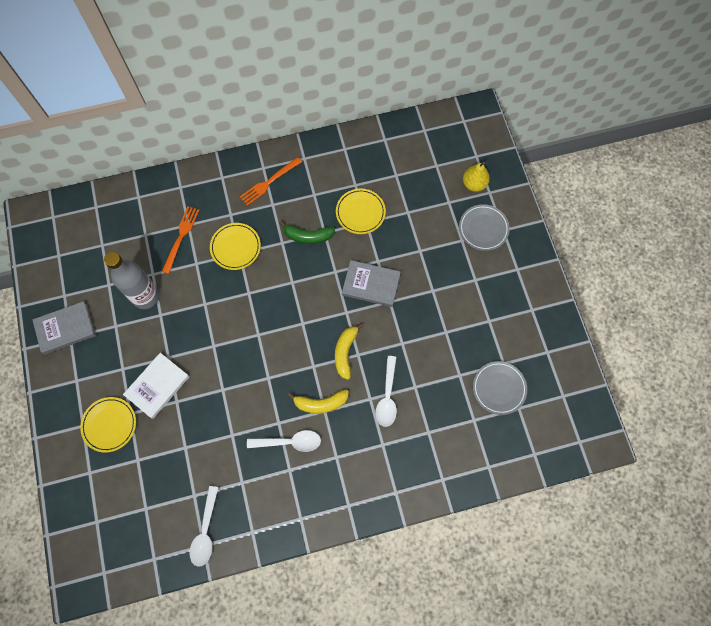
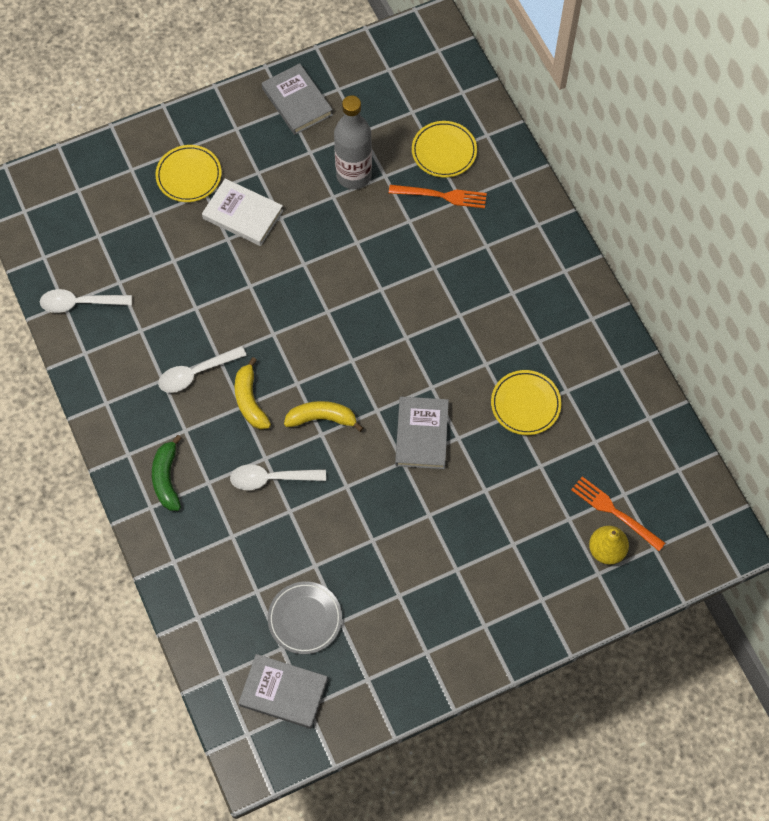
camera: 80 degrees right, 5 degrees down
yellow plate [210,223,261,270] -> yellow plate moved to [412,121,477,177]
orange fork [240,157,302,206] -> orange fork moved to [571,477,665,551]
white spoon [247,430,321,452] -> white spoon turned 75 degrees clockwise [158,346,247,393]
green banana [279,220,335,244] -> green banana moved to [152,435,182,511]
grey plate [459,204,510,251] -> none
none -> grey book [239,654,328,729]

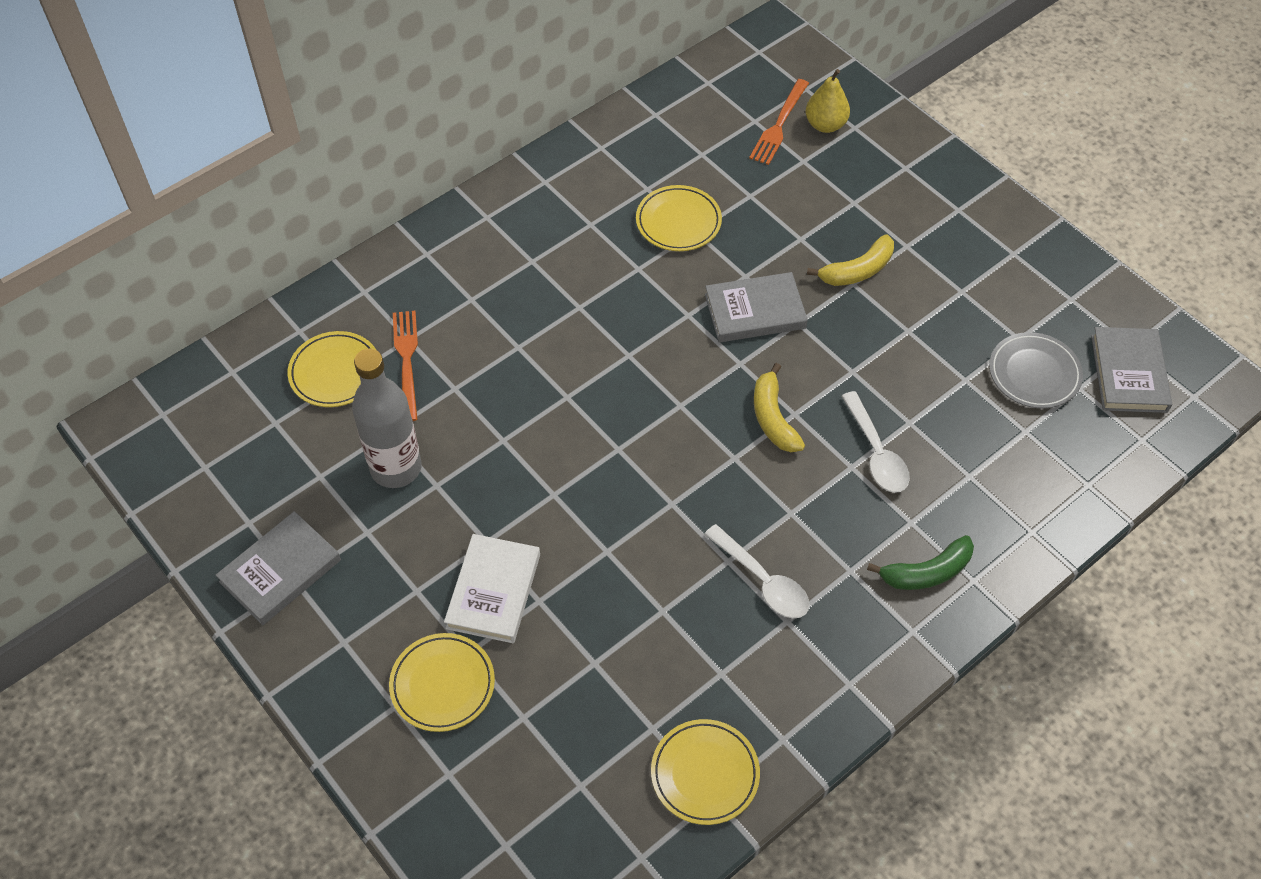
camera: 105 degrees left, 10 degrees down
white spoon [40,289,132,313] -> yellow plate [651,719,760,825]
yellow banana [235,357,271,430] -> yellow banana moved to [807,234,894,286]

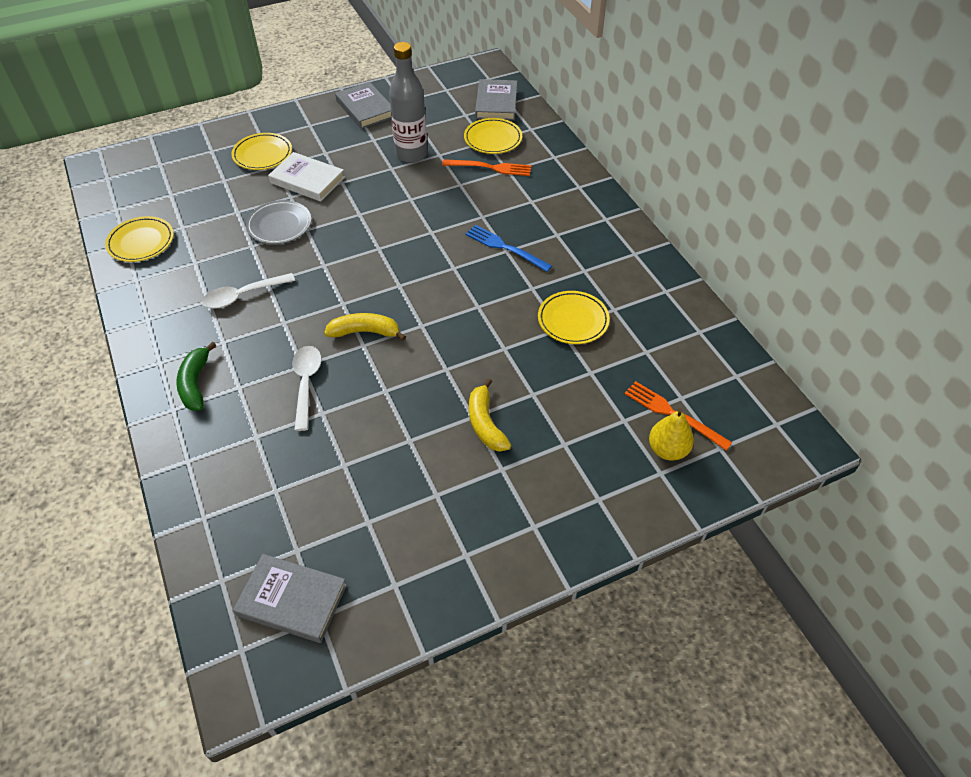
camera: 105 degrees right, 5 degrees down
grey book [705,272,808,342] -> grey book moved to [475,79,517,120]
white spoon [842,391,910,493] -> white spoon turned 90 degrees clockwise [292,346,322,431]
grey plate [989,332,1083,409] -> grey plate moved to [246,200,311,244]
none -> blue fork [465,225,552,272]

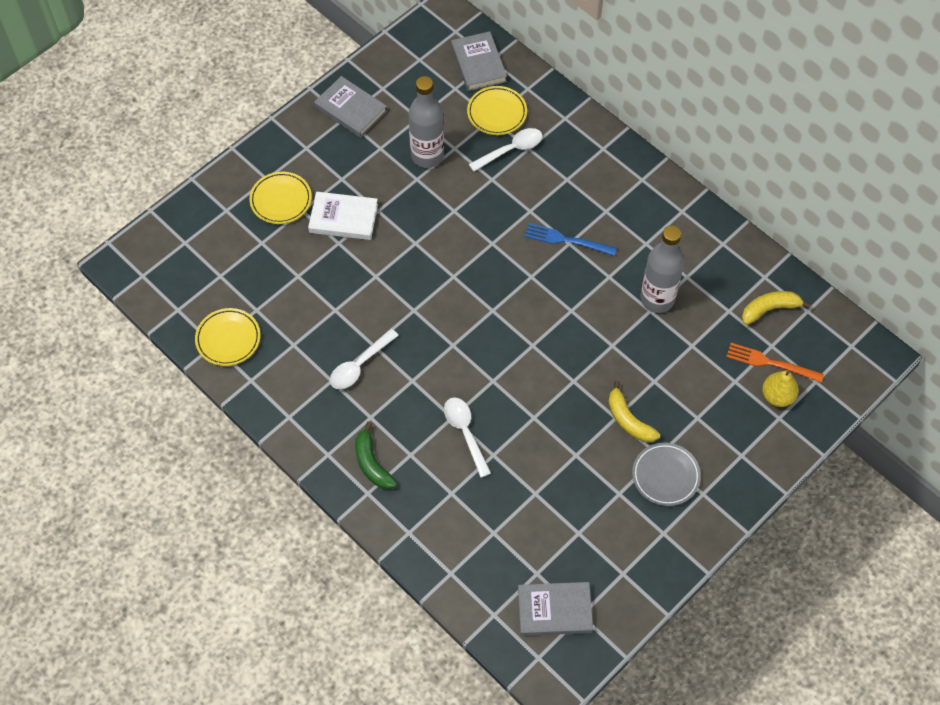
camera: 20 degrees left, 10 degrees up
grey plate [246,200,311,244] -> grey plate moved to [632,443,701,506]
yellow banana [324,313,406,341] -> yellow banana moved to [742,291,811,325]
orange fork [442,159,531,176] -> white spoon [469,128,542,172]
yellow plate [538,291,610,344] -> grey bottle [640,225,684,313]

